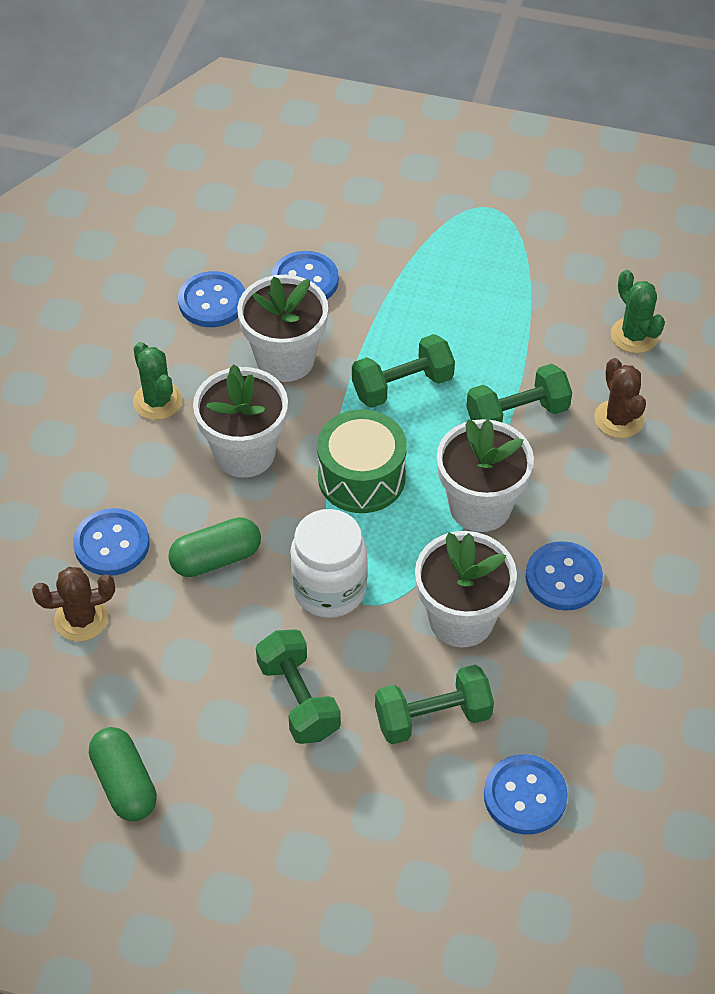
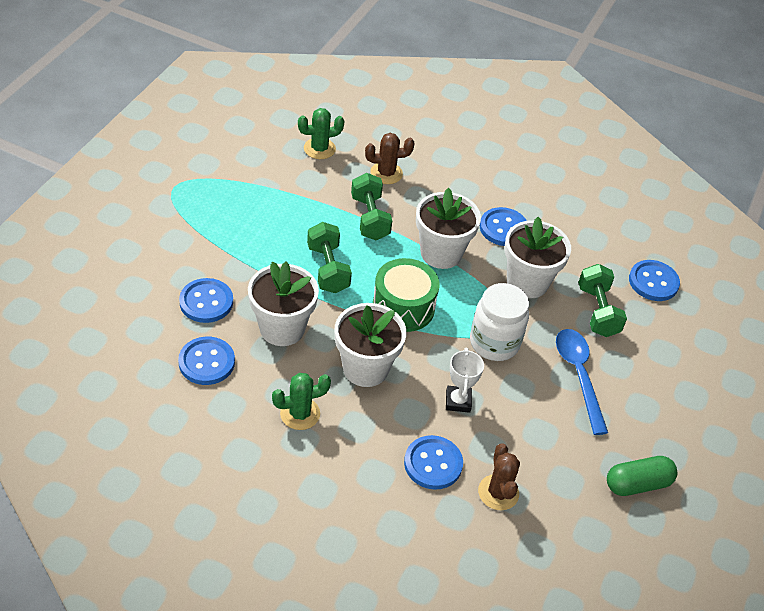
camera: 85 degrees left, 5 degrees down
green capsule [168,517,261,577] -> white trophy [446,348,484,413]
green dumbbell [256,629,341,744] -> blue spoon [556,329,608,435]

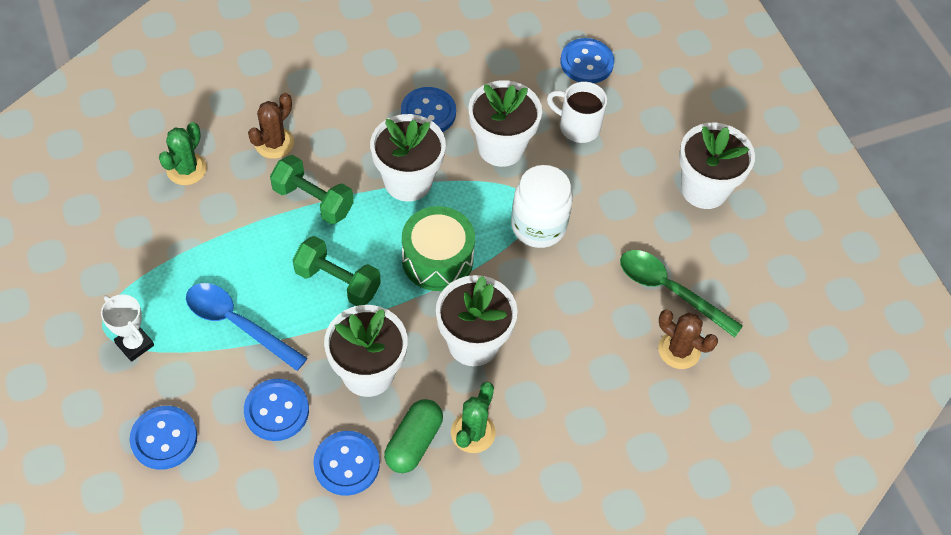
camera: 45 degrees left, 10 degrees up
blue button [404,435,463,490] -> blue button moved to [130,406,197,470]
white trophy [446,348,484,413] -> white trophy moved to [101,294,154,362]
blue spoon [556,329,608,435] -> blue spoon moved to [186,283,308,371]
green dumbbell [578,264,627,337] -> white mug [547,81,607,143]
green capsule [607,456,677,496] -> green capsule moved to [384,399,443,473]
none -> green spoon [620,250,743,338]
none -> white flower pot [679,123,755,209]

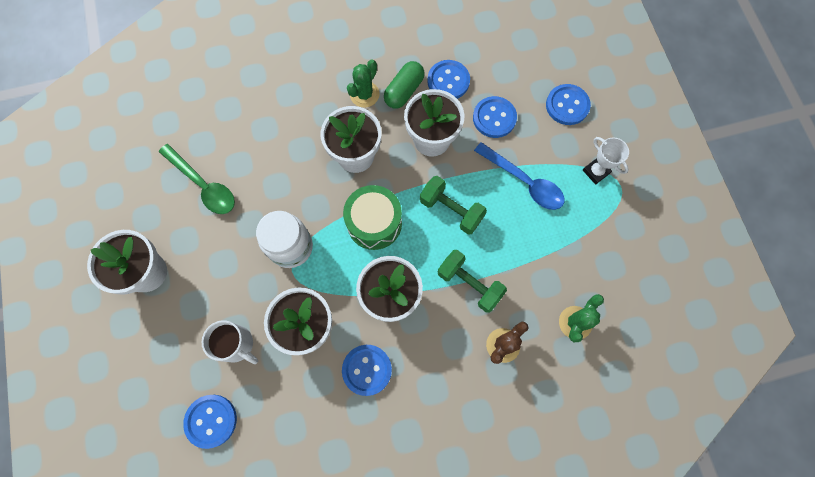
camera: 170 degrees left, 15 degrees up
brown cactus [658,310,718,369] -> none

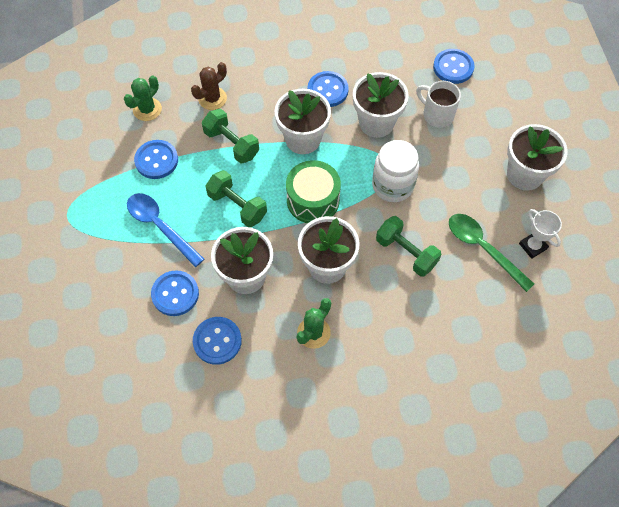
camera: 175 degrees left, 10 degrees down
green capsule [384,61,425,109] -> none
blue button [546,84,591,125] -> blue button moved to [134,140,178,179]
white trophy [583,137,629,184] -> white trophy moved to [519,209,562,259]
none -> green dumbbell [376,216,441,277]

